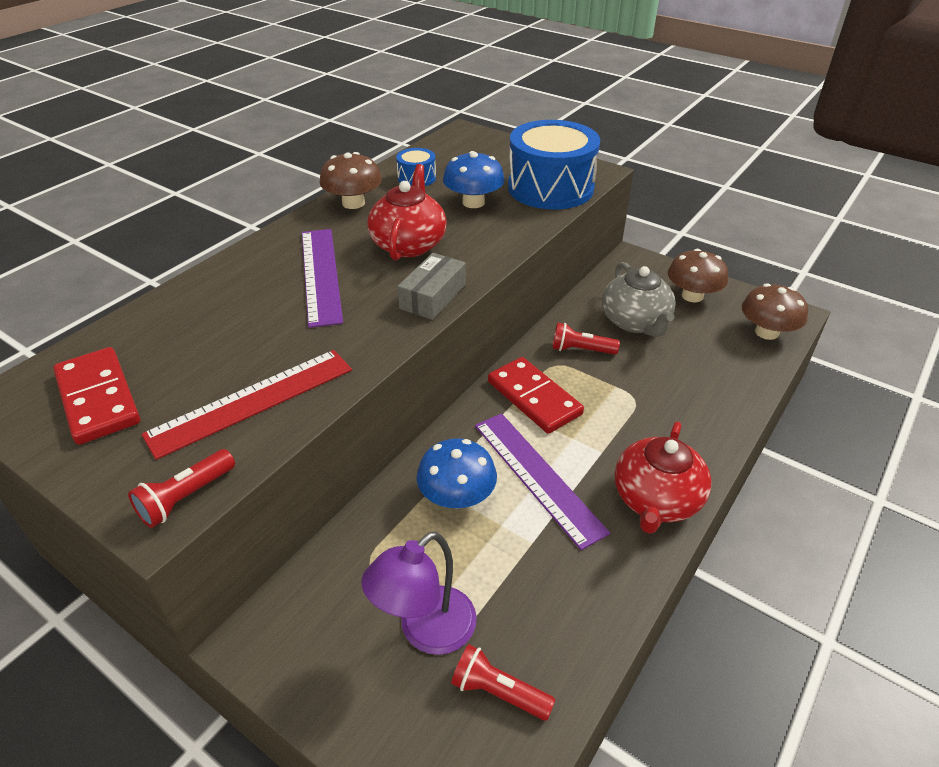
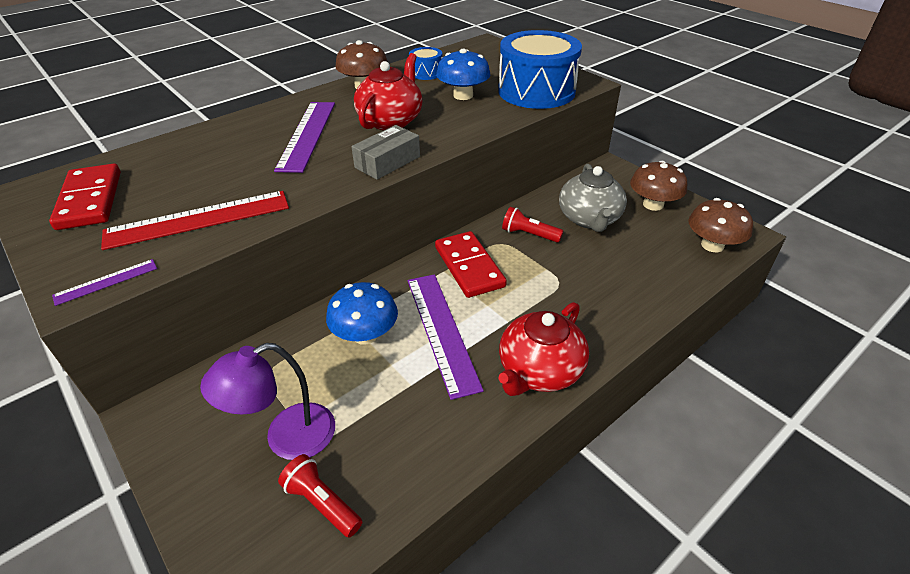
camera: 15 degrees right, 0 degrees up
red flashlight [128,449,235,528] -> purple ruler [52,259,157,306]

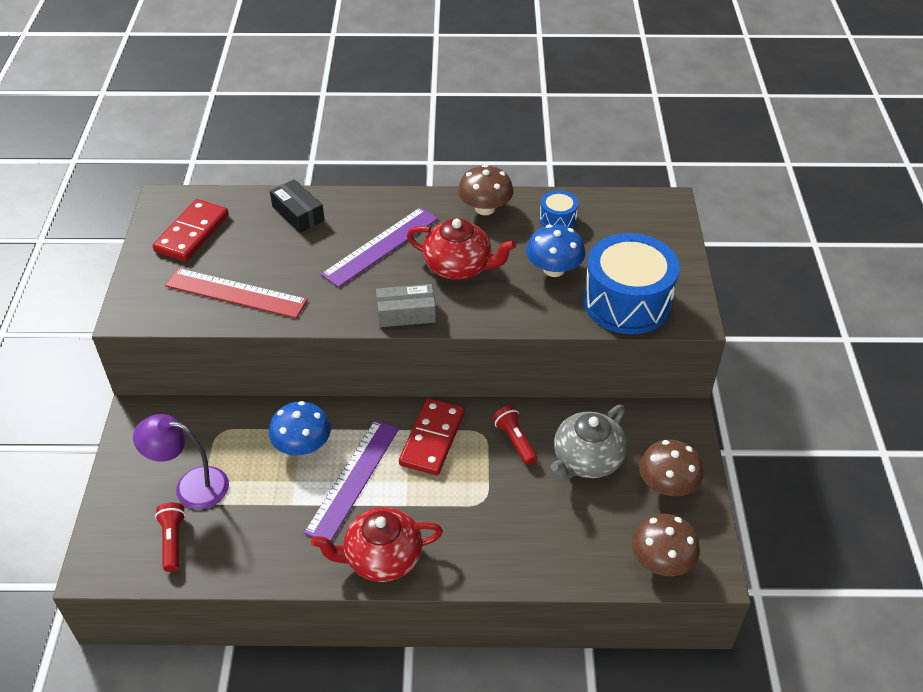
camera: 40 degrees right, 5 degrees up
purple ruler [52,259,157,306] -> none
red teapot [354,53,423,130] -> red teapot turned 45 degrees clockwise [407,218,516,280]
none -> black box [270,179,325,233]

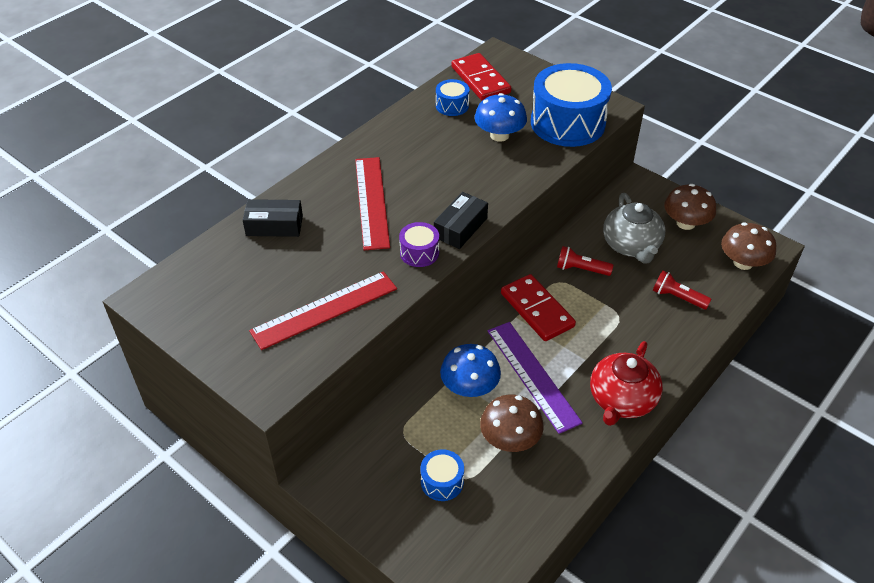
camera: 50 degrees left, 0 degrees up
purple lamp [133,414,229,509] -> blue drum [420,449,464,501]
red domino [153,199,229,262] -> red domino moved to [451,53,511,101]
red flashlight [155,502,186,572] -> red flashlight moved to [653,270,711,310]
purple ruler [321,207,438,288] -> red ruler [355,157,390,250]
grey box [376,284,436,327] -> black box [434,192,488,249]
red teapot [407,218,516,280] -> none
brown mushroom [458,164,514,215] -> brown mushroom moved to [480,394,544,452]
none -> purple drum [399,222,439,267]

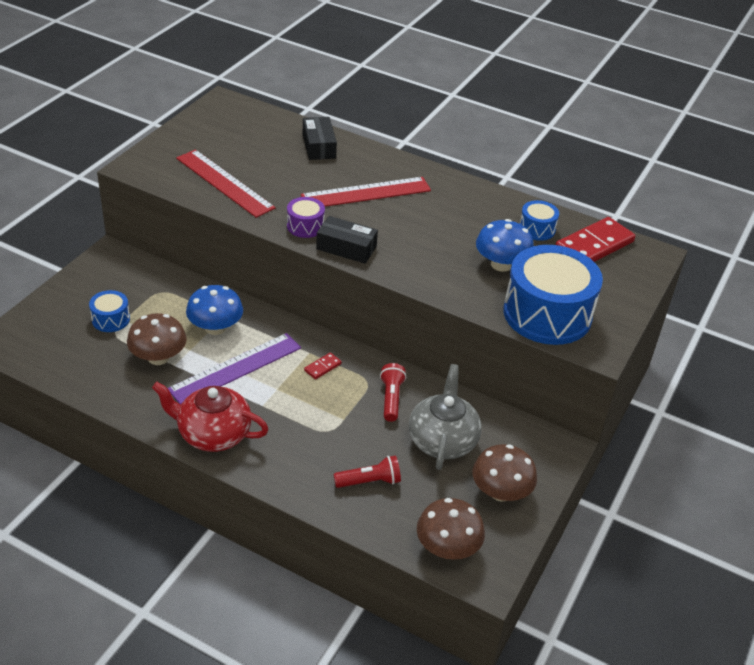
camera: 75 degrees right, 5 degrees down
red domino [501,274,576,341] -> red domino [304,352,342,380], size x0.44
grey teapot [603,193,665,264] -> grey teapot turned 120 degrees clockwise [409,364,482,470]
red flashlight [653,270,711,310] -> red flashlight turned 60 degrees clockwise [334,455,401,488]

